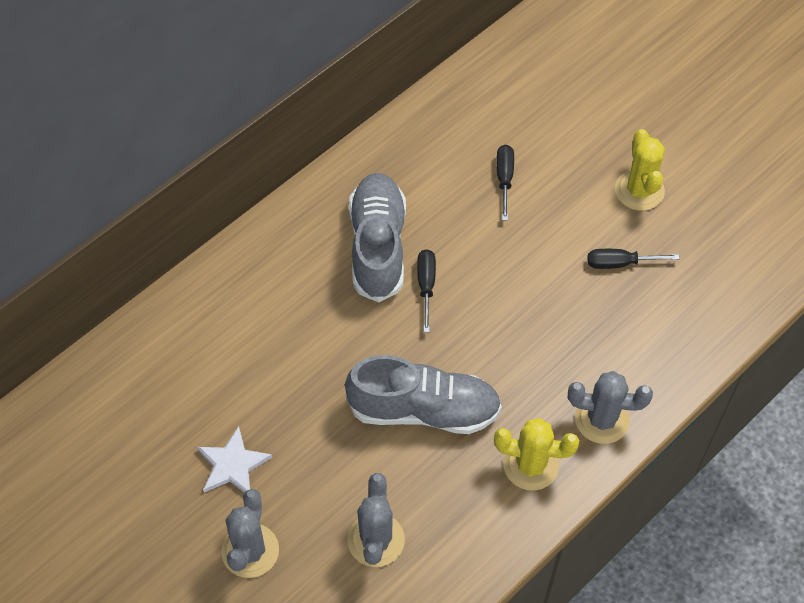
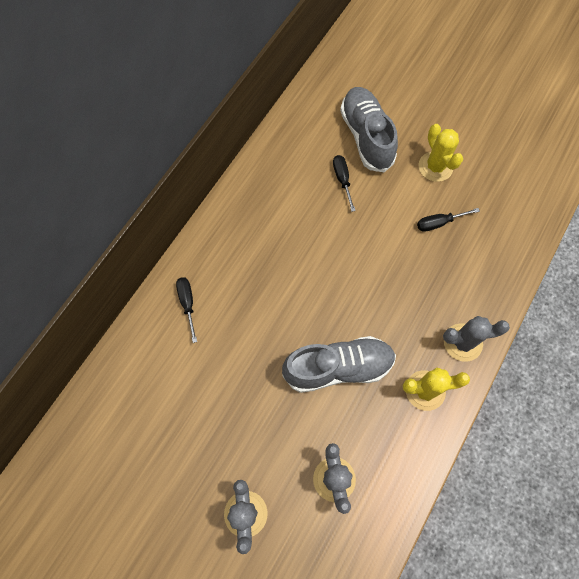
camera: 15 degrees left, 10 degrees up
white star [197,426,272,493] -> none
grey shoe [349,173,406,302] -> grey shoe moved to [340,87,398,172]
black screwdriver [417,249,436,332] -> black screwdriver moved to [176,277,197,343]

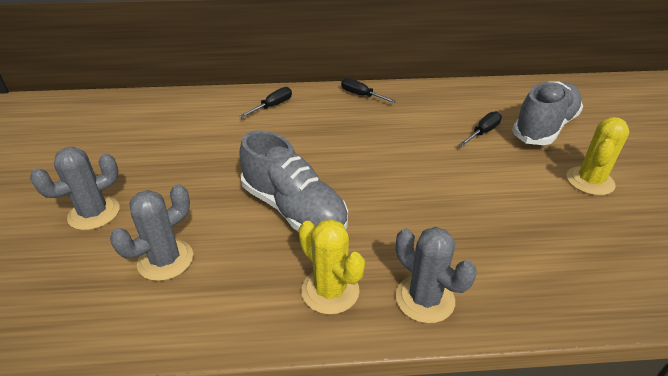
camera: 55 degrees right, 30 degrees down
black screwdriver [417,208,480,232] -> black screwdriver moved to [341,78,397,103]

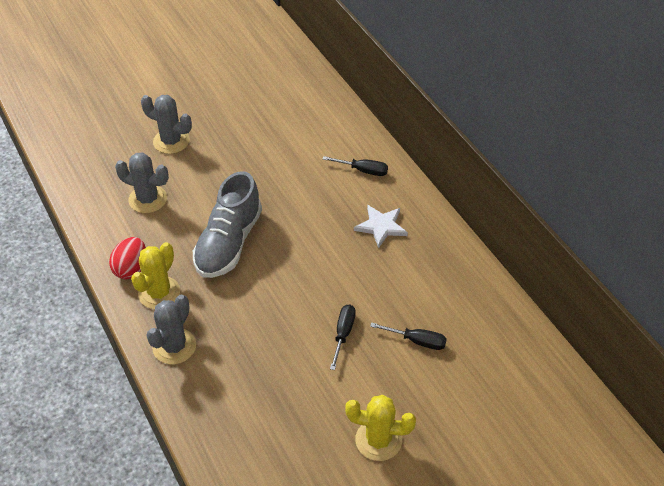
camera: 65 degrees right, 10 degrees up
black screwdriver [341,78,397,103] -> black screwdriver moved to [330,304,356,370]
grey shoe [512,81,583,145] -> none
none -> red egg [109,237,146,279]
none -> white star [354,205,408,248]

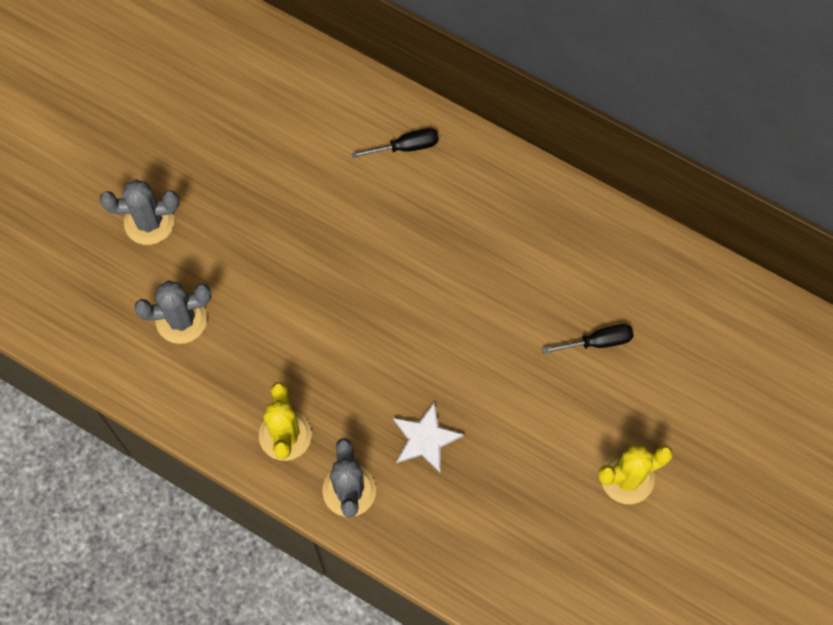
camera: 30 degrees left, 20 degrees up
red egg [109,237,146,279] -> none
grey shoe [193,171,262,278] -> none
black screwdriver [330,304,356,370] -> none
white star [354,205,408,248] -> white star moved to [393,401,464,473]

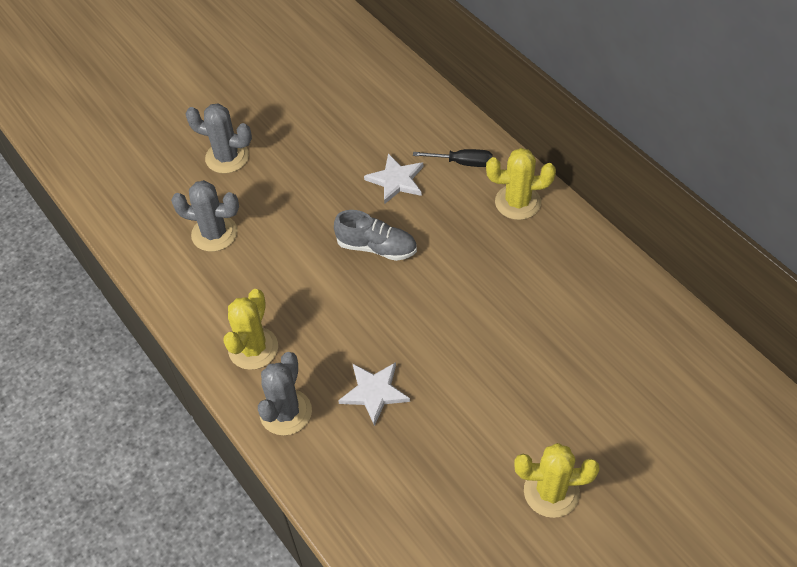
camera: 25 degrees right, 15 degrees down
black screwdriver [542,324,634,354] -> none
none -> grey shoe [334,210,417,261]
none -> white star [364,153,423,204]
none -> yellow cactus [486,148,556,220]

